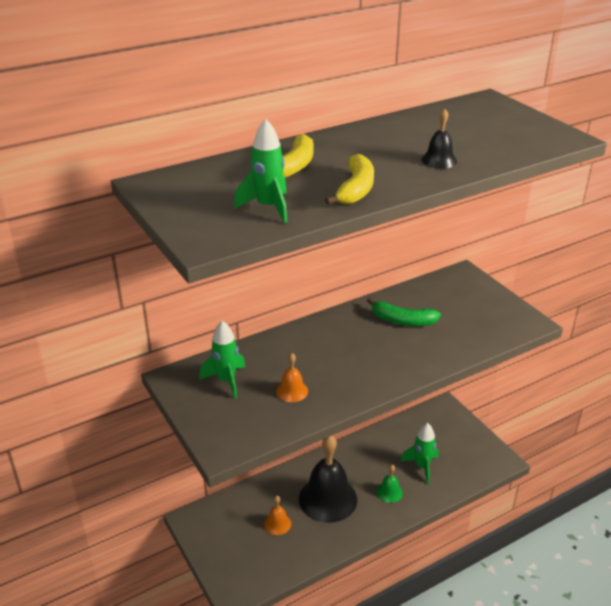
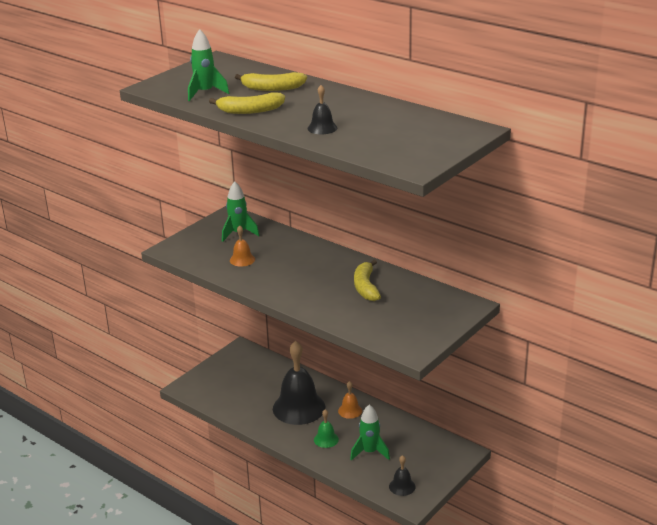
camera: 70 degrees right, 5 degrees down
orange bell [264,496,291,535] -> orange bell moved to [338,381,362,419]
green banana [367,298,441,326] -> yellow banana [354,260,381,301]
none -> black bell [389,455,415,496]

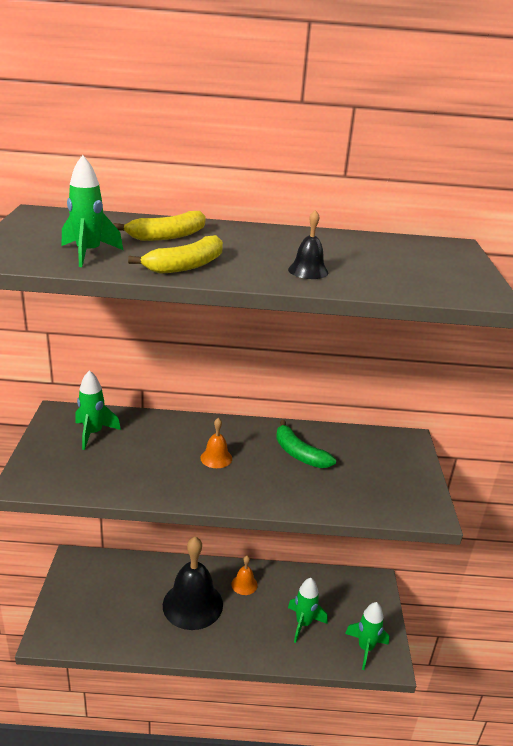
camera: 40 degrees left, 0 degrees up
orange bell [230,225,255,267] -> orange bell moved to [200,418,232,468]
green bell [314,409,339,448] -> none
yellow banana [354,260,381,301] -> green banana [276,420,336,468]
black bell [389,455,415,496] -> green rocket [345,602,389,670]

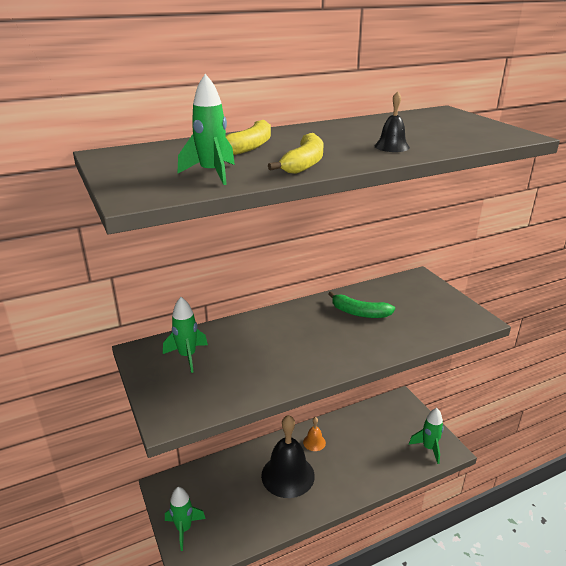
camera: 25 degrees left, 0 degrees up
orange bell [200,418,232,468] -> none
green rocket [288,578,328,643] -> green rocket moved to [165,487,206,551]

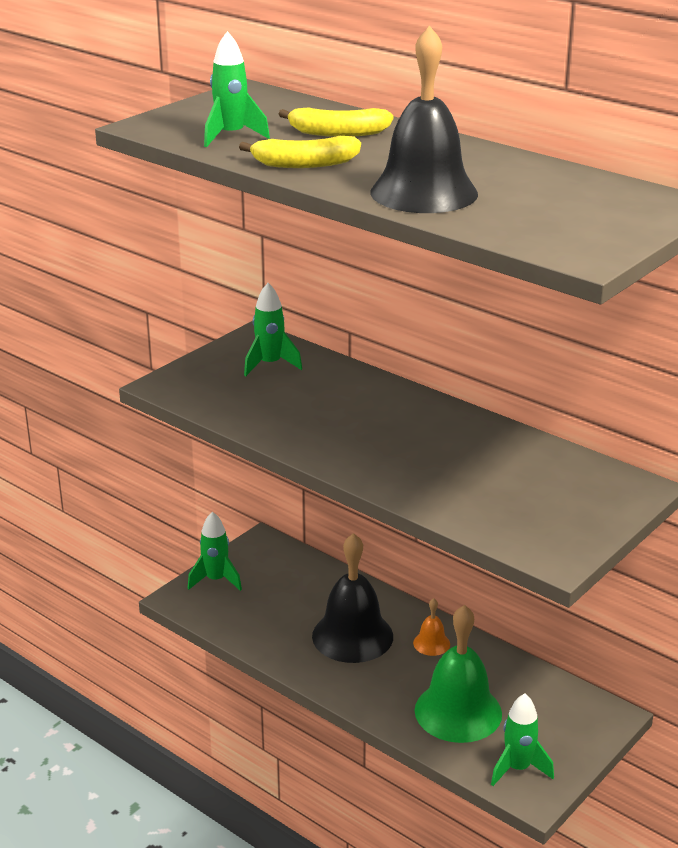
camera: 65 degrees right, 0 degrees up
green banana [328,291,395,318] -> none
black bell [375,91,410,152] -> black bell [370,26,478,213], size x2.21
none -> green bell [415,605,502,743]

